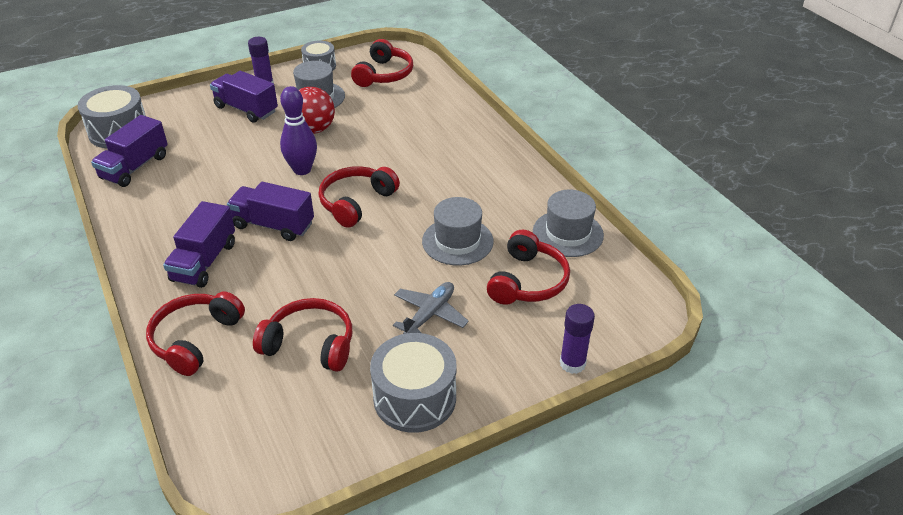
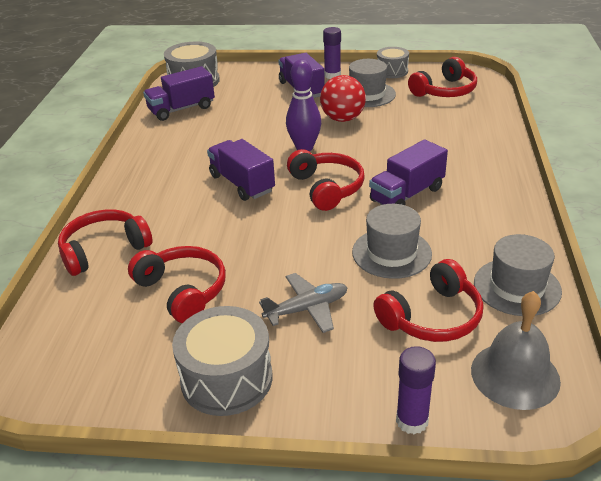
camera: 35 degrees right, 5 degrees down
purple truck [163,201,235,288] -> purple truck moved to [369,139,448,205]
red headphones [319,166,400,228] -> red headphones turned 90 degrees clockwise [287,149,365,211]
none -> grey bell [471,291,561,410]

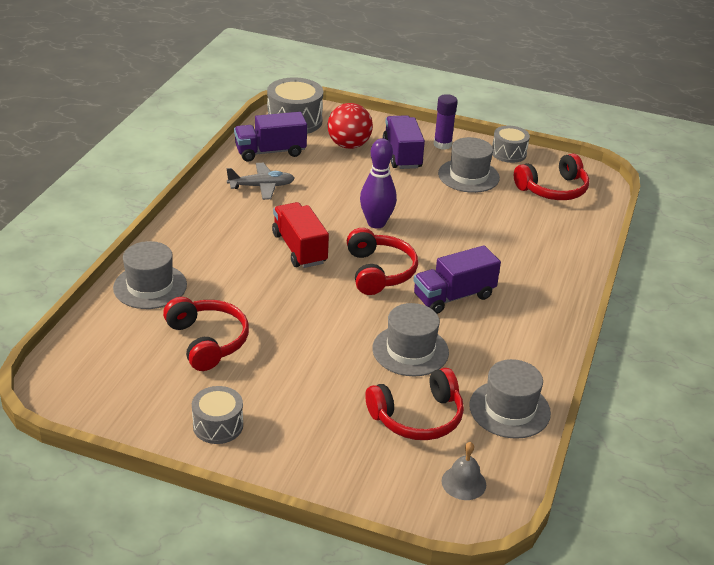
camera: 10 degrees right, 0 degrees up
red headphones [58,209,152,276] -> grey hat [113,241,187,309]
grey drum [172,306,272,416] -> grey drum [192,386,243,444], size x0.62
purple truck [207,139,275,201] -> red truck [272,202,329,268]
grey plane [259,273,348,333] -> grey plane moved to [226,163,295,200]
red ball [320,75,366,122] -> red ball moved to [328,103,373,149]
purple glue stick [396,346,436,435] -> none
grey bell [471,291,561,410] -> grey bell [442,442,486,500], size x0.58

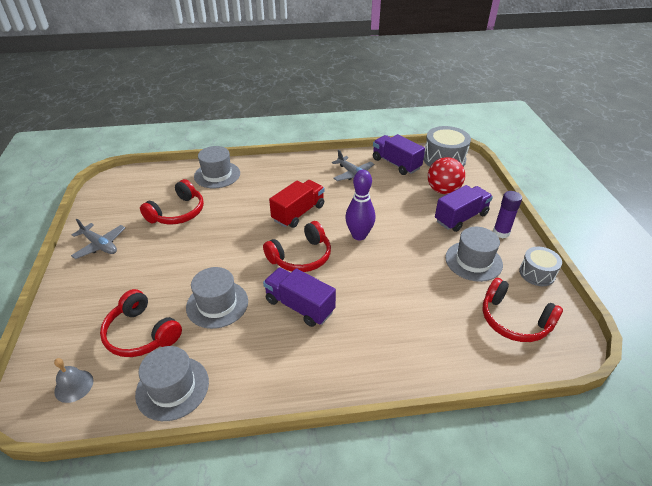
camera: 65 degrees right, 5 degrees up
grey drum [192,386,243,444] -> grey plane [71,219,125,259]

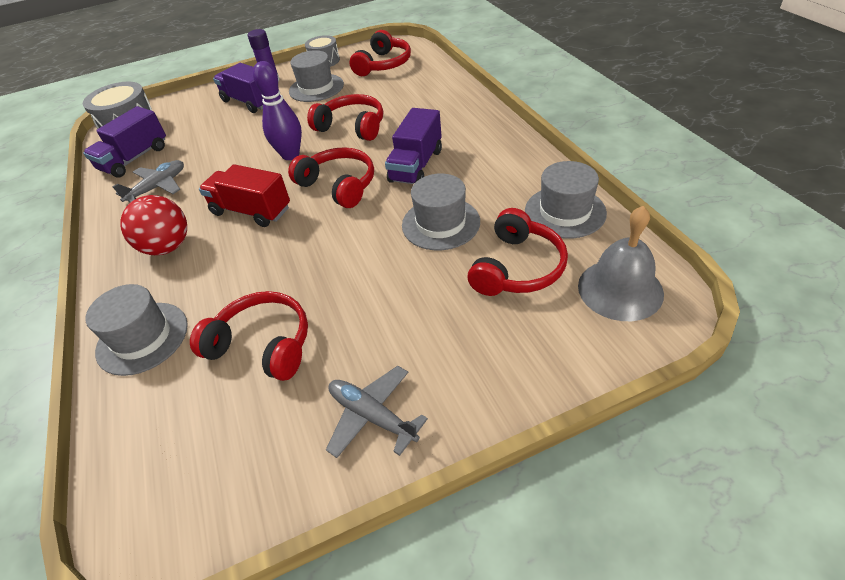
camera: 100 degrees left, 5 degrees up
grey bell [54,358,93,403] -> grey bell [578,206,664,321], size x1.73
grey plane [71,219,125,259] -> grey plane turned 75 degrees counterclockwise [326,366,428,458]
red ball [428,157,465,194] -> red ball moved to [120,195,187,255]
none -> red headphones [307,94,383,141]

